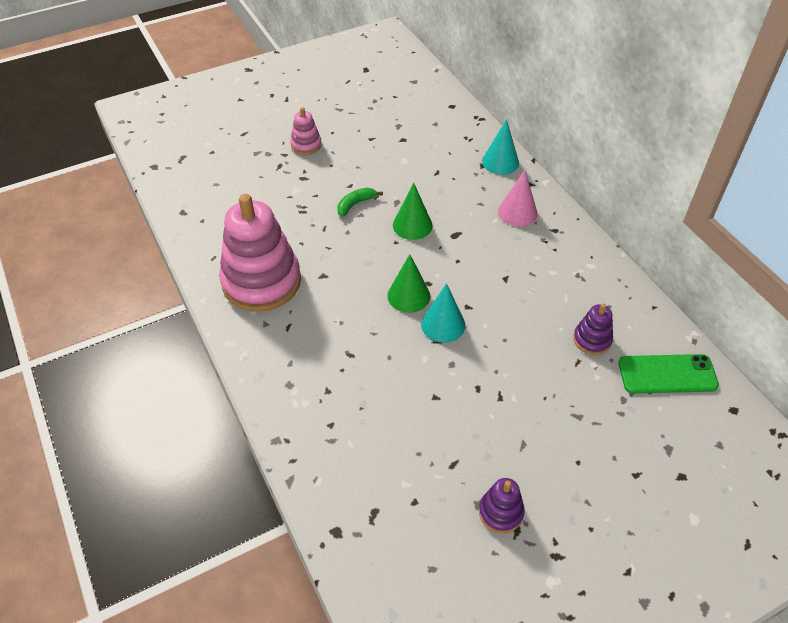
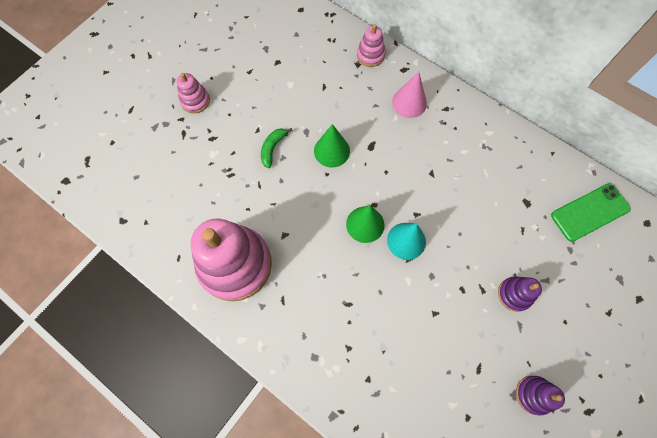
camera: 25 degrees left, 20 degrees up
turquoise cone [482,119,519,175] -> pink stacking toy [357,24,385,67]
purple stacking toy [573,303,613,355] -> purple stacking toy moved to [498,276,542,312]

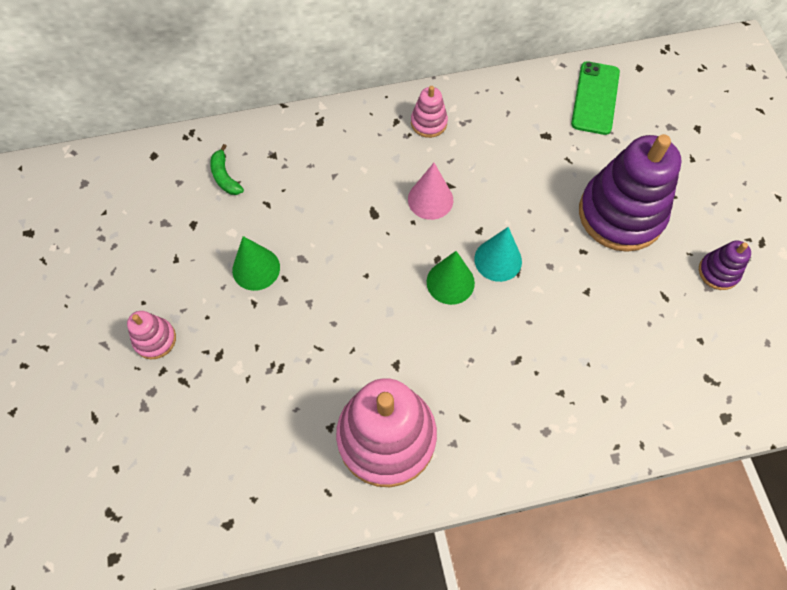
camera: 50 degrees left, 5 degrees down
green banana [261,128,293,168] -> green banana moved to [210,144,244,195]
green cone [314,124,350,168] -> green cone moved to [232,236,280,291]
pink stacking toy [357,24,385,67] -> pink stacking toy moved to [411,86,448,138]
pink cone [392,72,427,118] -> pink cone moved to [408,163,453,220]
purple stacking toy [498,276,542,312] -> purple stacking toy [579,134,682,252], size x2.20

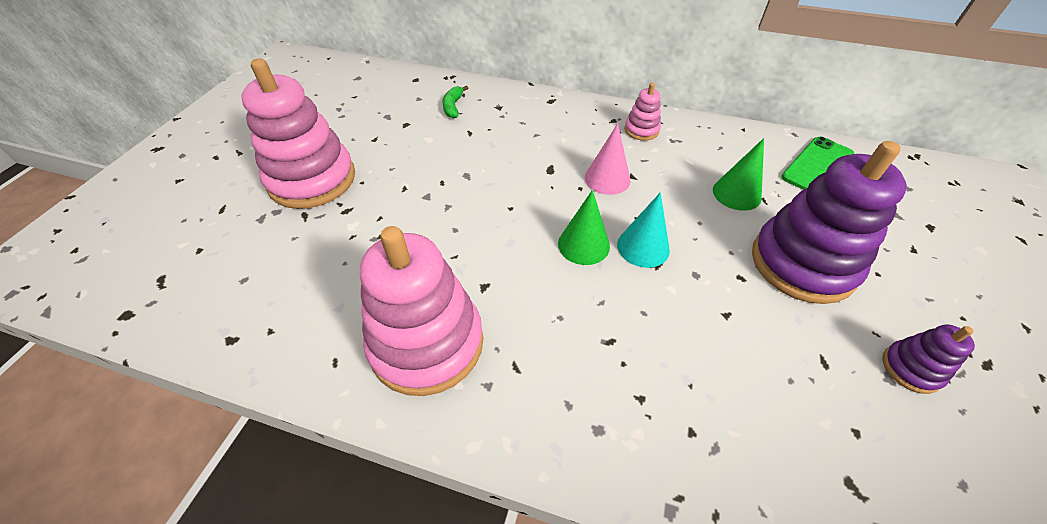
camera: 30 degrees right, 15 degrees down
pink stacking toy [127,311,176,359] -> pink stacking toy [241,58,355,209], size x2.20
green cone [232,236,280,291] -> green cone moved to [713,138,764,211]

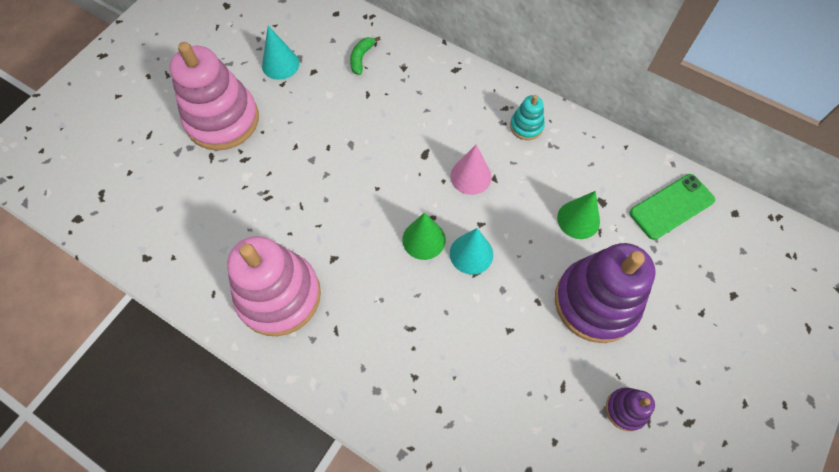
camera: 15 degrees right, 15 degrees up
pink stacking toy [624,83,661,141] -> turquoise stacking toy [510,95,545,140]
none -> turquoise cone [262,26,300,80]

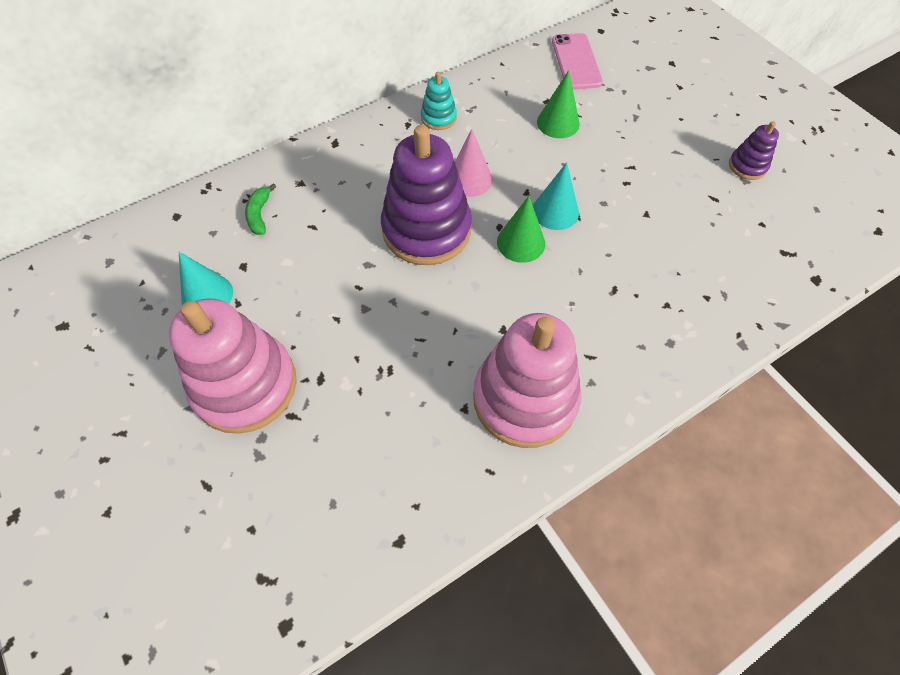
camera: 65 degrees left, 5 degrees down
green banana [350,36,381,75] -> green banana turned 45 degrees clockwise [245,183,276,235]
purple stacking toy [555,243,655,343] -> purple stacking toy moved to [381,125,472,265]
green phone [630,174,715,240] -> pink phone [552,33,603,90]

